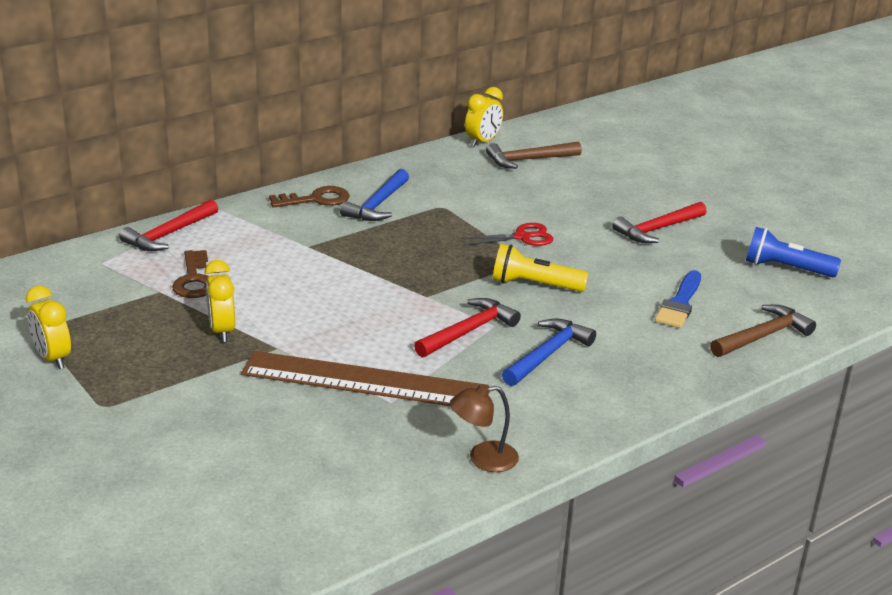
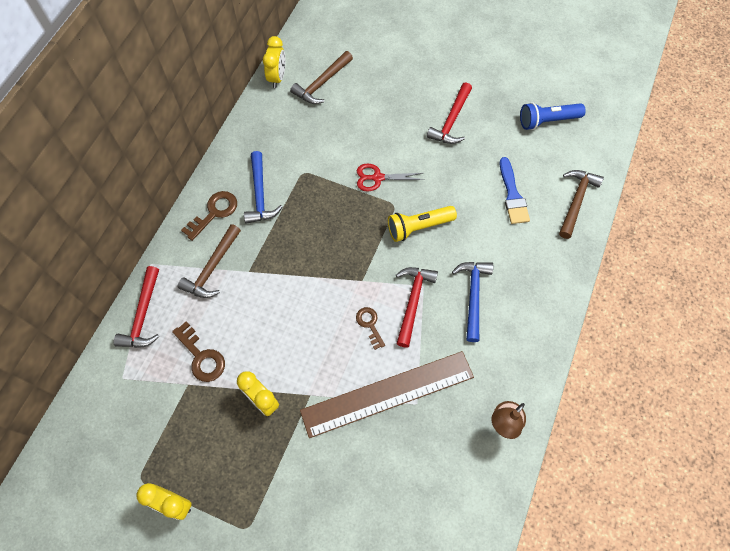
camera: 30 degrees left, 35 degrees up
red scissors [460,223,553,246] -> red scissors turned 135 degrees counterclockwise [357,163,425,192]
none -> brown hammer [177,224,241,298]
none -> brown key [356,307,385,350]

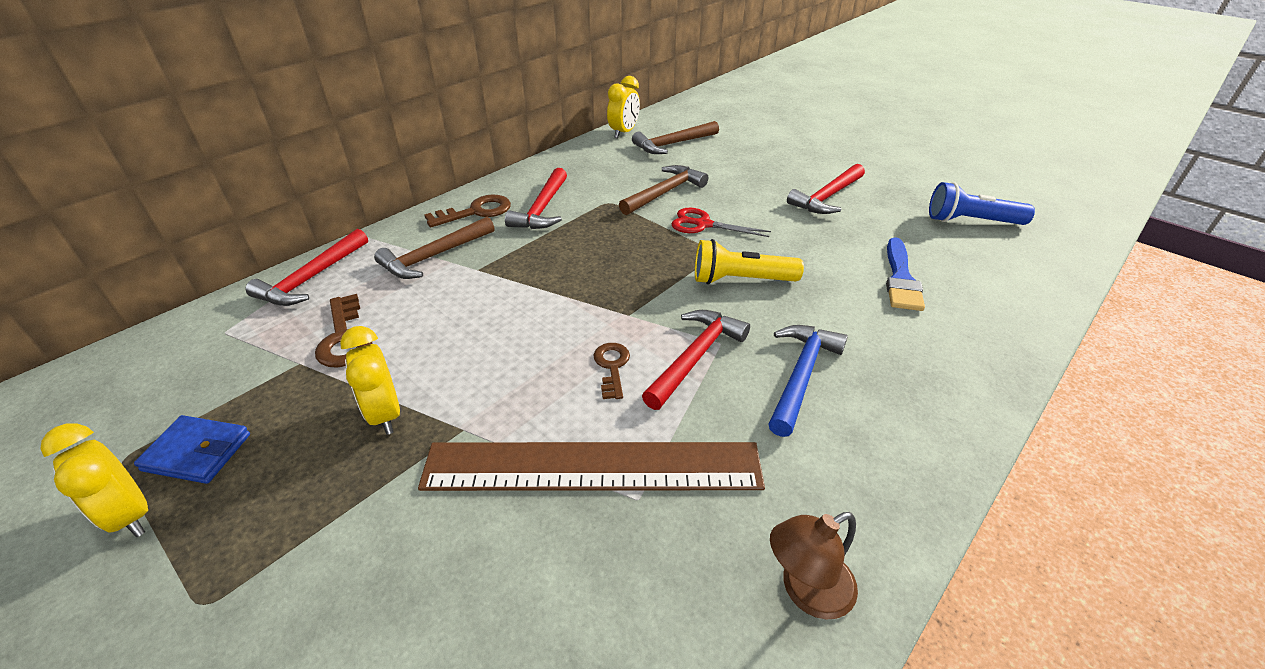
camera: 20 degrees right, 25 degrees down
blue hammer [244,151,282,224] -> red hammer [505,168,567,229]
brown hammer [559,170,604,239] -> brown hammer moved to [619,165,708,215]
none -> blue wallet [134,415,250,484]

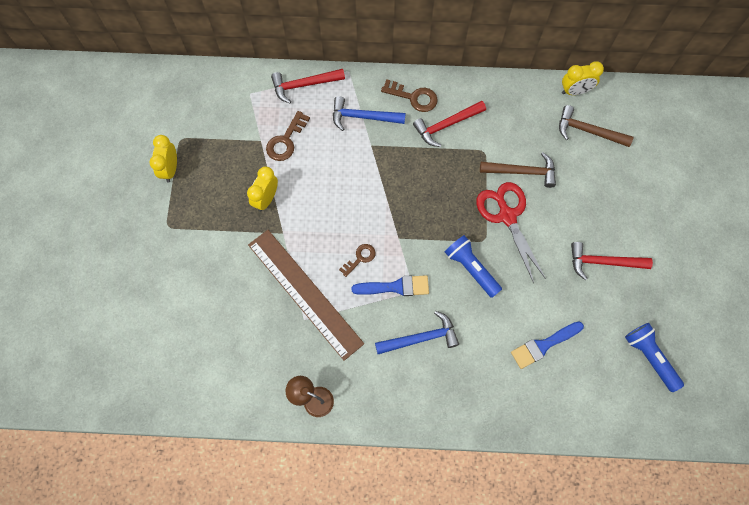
camera: 50 degrees right, 30 degrees up
blue wallet [134,415,250,484] -> none
brown hammer [374,217,494,279] -> blue hammer [333,96,406,131]
red hammer [642,310,750,410] -> blue brush [351,275,429,296]
red scissors [671,208,771,237] -> red scissors [476,182,546,283], size x1.59
yellow flashlight [695,239,804,284] -> blue flashlight [445,235,502,298]

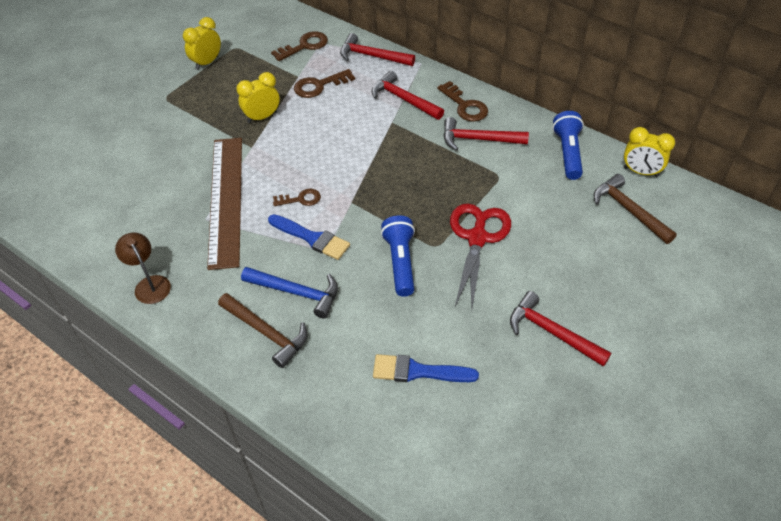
camera: 35 degrees right, 20 degrees down
blue hammer [333,96,406,131] -> red hammer [372,71,444,120]
brown hammer [480,152,556,188] -> brown hammer moved to [218,293,307,368]
blue flashlight [625,323,684,392] -> blue flashlight moved to [552,111,584,180]
none -> brown key [271,31,328,61]

